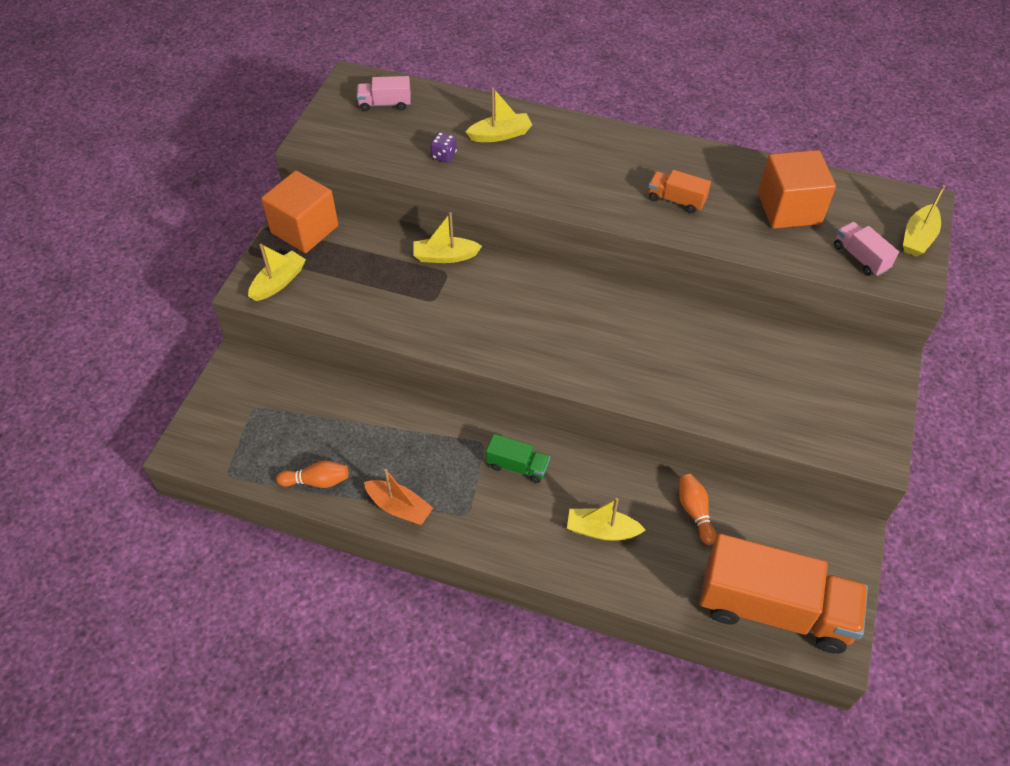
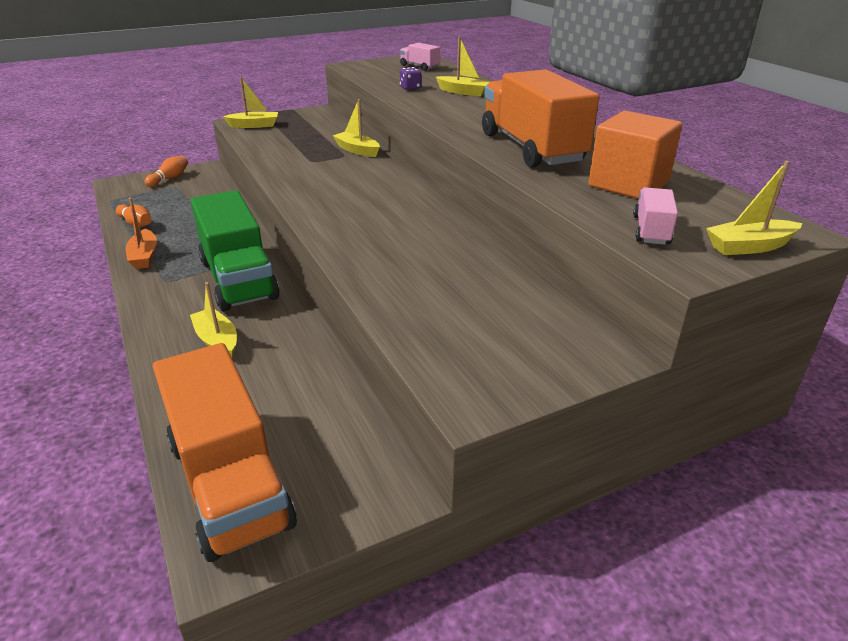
camera: 45 degrees right, 20 degrees down
orange cube [261,171,338,253] -> none
green truck [486,434,550,483] -> green truck [191,190,280,311], size x2.28
orange truck [648,170,711,213] -> orange truck [482,69,599,168], size x2.28
orange bowling pin [679,474,717,545] -> orange bowling pin moved to [144,156,188,187]

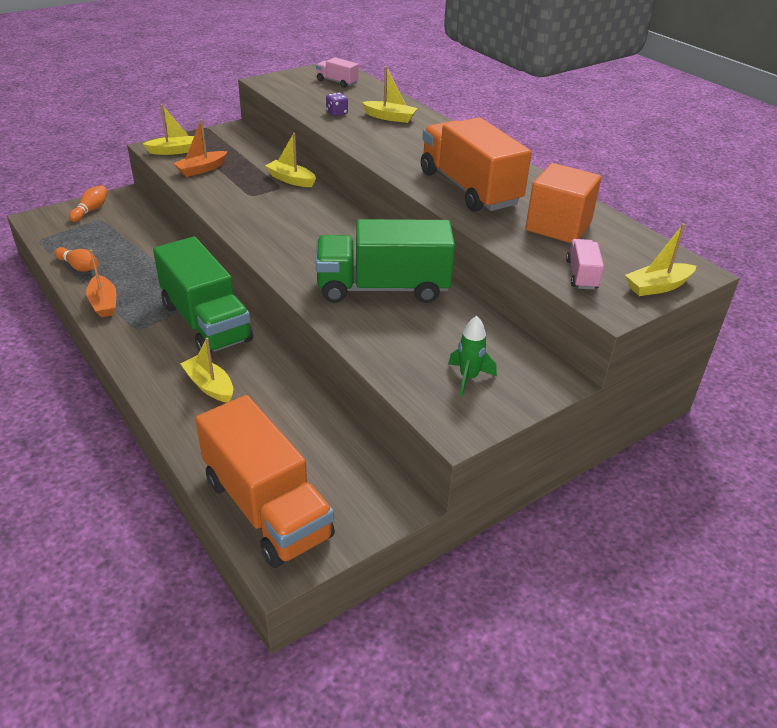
camera: 10 degrees left, 5 degrees up
none -> orange boat [173,119,228,177]
none -> green truck [316,219,455,303]
none -> green rocket [448,316,497,396]

